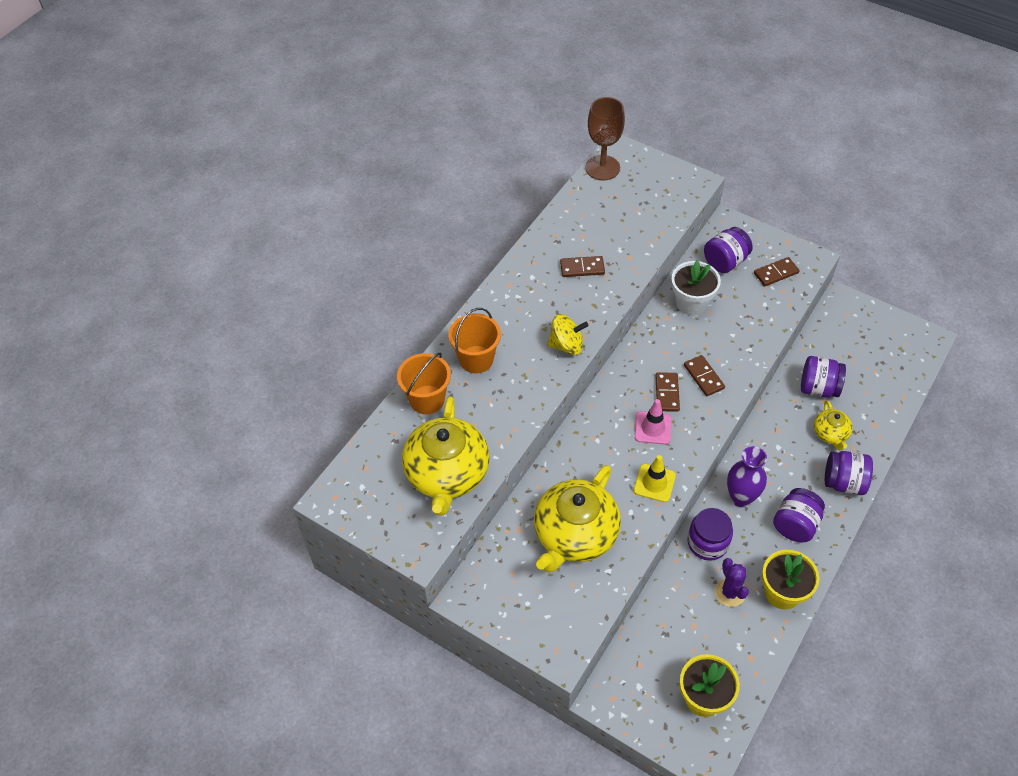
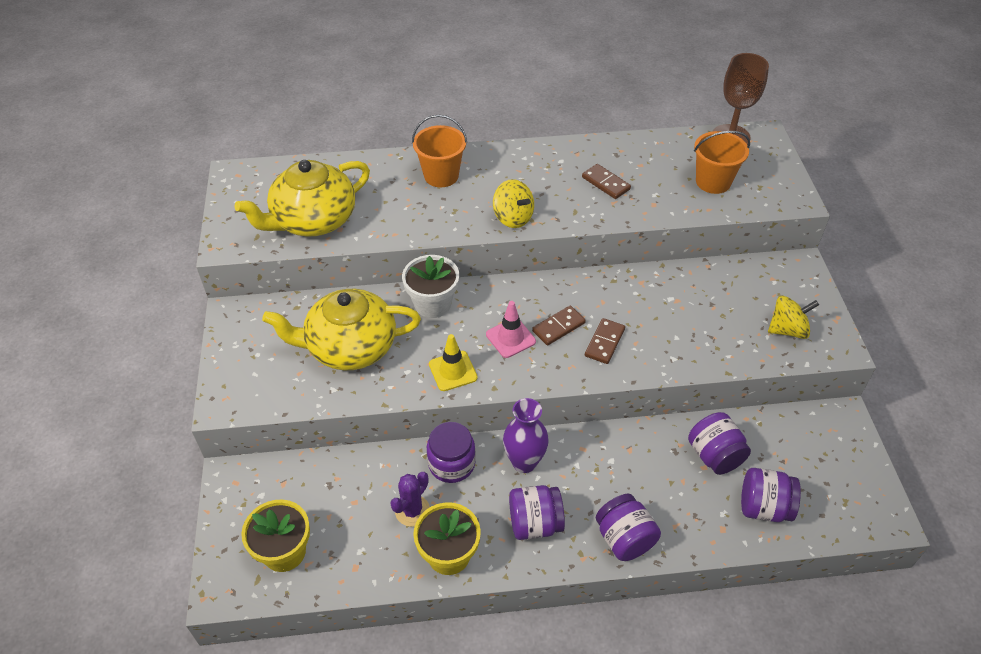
camera: 50 degrees right, 5 degrees down
orange bucket [397,353,451,414] -> orange bucket moved to [694,131,750,194]
white flower pot [671,261,721,315] -> white flower pot moved to [402,255,459,318]
purple jar [704,227,753,273] -> purple jar moved to [741,468,801,522]
brown domino [754,257,800,286] -> yellow spinning top [768,295,819,339]
yellow teapot [814,400,853,450] -> none

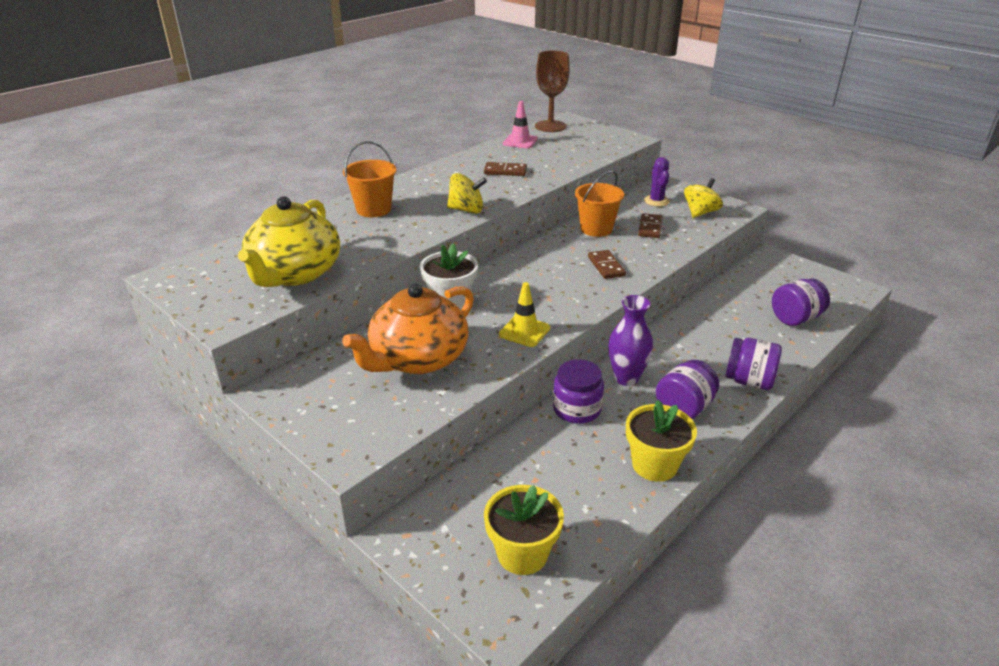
camera: 40 degrees left, 15 degrees down
yellow teapot [262,289,421,370] -> orange teapot [342,283,474,374]
purple cactus [390,472,430,527] -> purple cactus moved to [644,157,670,206]
pink traffic cone [486,301,536,358] -> pink traffic cone moved to [503,101,538,148]
brown domino [532,306,586,346] -> brown domino moved to [638,213,663,238]
purple jar [688,412,751,475] -> none
orange bucket [694,131,750,194] -> orange bucket moved to [575,170,624,237]

